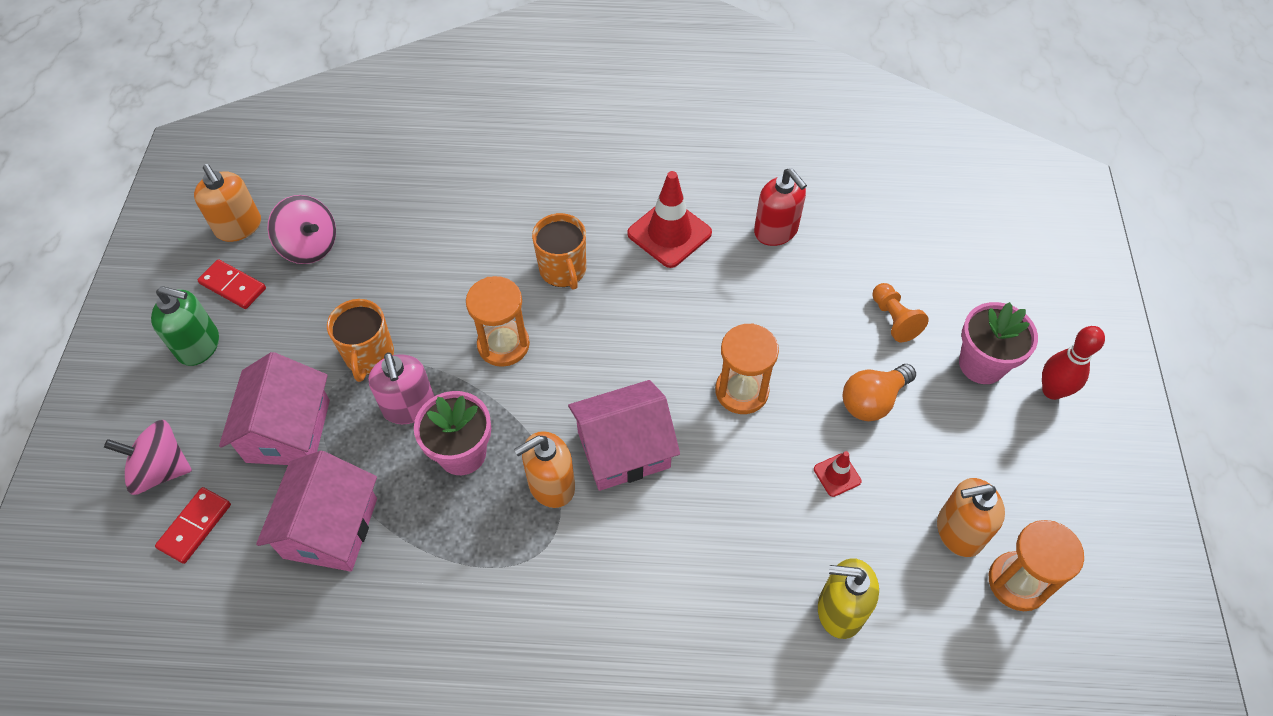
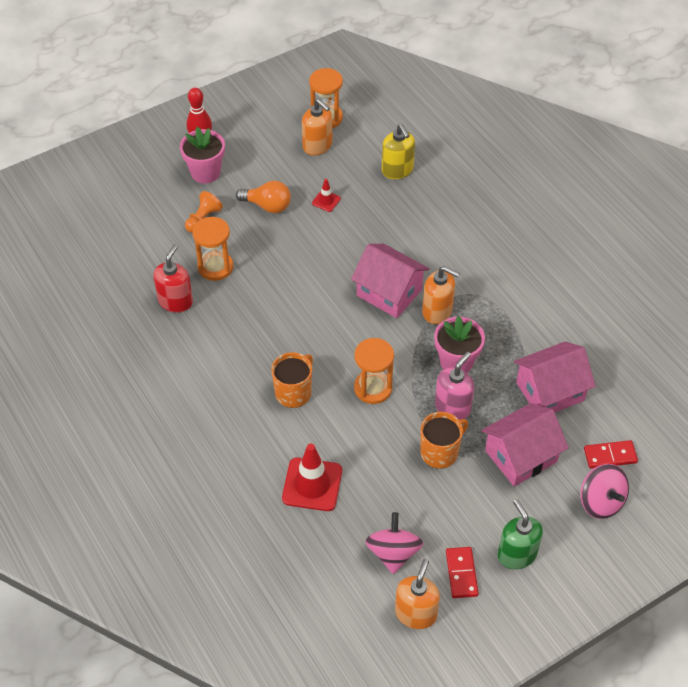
camera: 125 degrees left, 5 degrees down
red traffic cone [627,171,712,268] -> red traffic cone moved to [282,443,342,511]
orange hourglass [715,323,779,414] -> orange hourglass moved to [193,216,233,281]

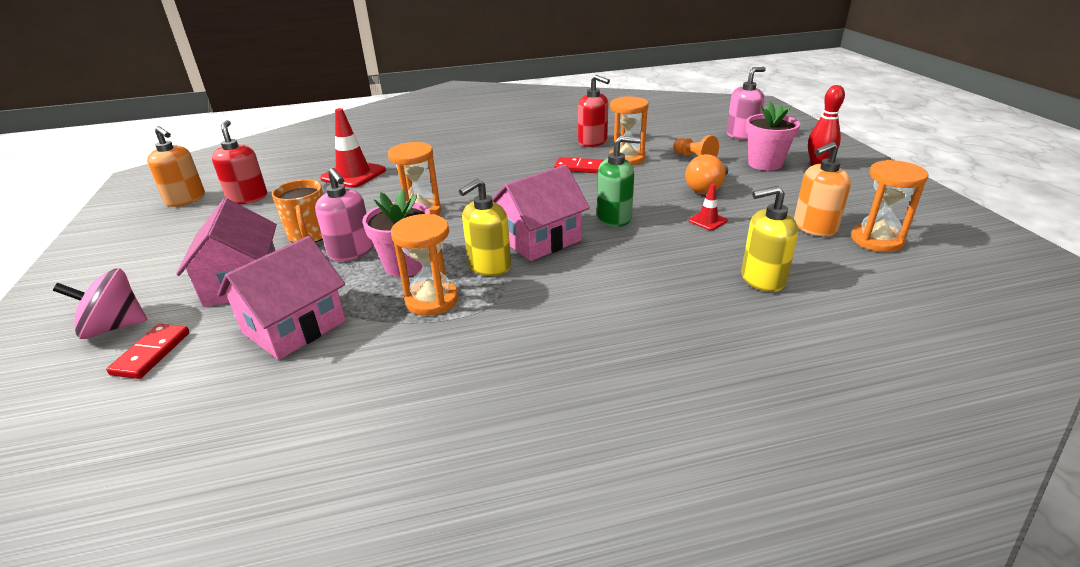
camera: 110 degrees right, 20 degrees down
orange mug [271,352,313,408] -> none
pink spinning top [365,512,423,574] -> red soap dispenser [212,120,267,204]
orange soap dispenser [422,266,460,324] -> yellow soap dispenser [459,179,511,276]
red domino [446,547,479,598] -> red domino moved to [554,157,603,173]
green soap dispenser [498,499,543,569] -> green soap dispenser moved to [597,136,641,227]
pink house [514,342,596,412] -> pink house turned 45 degrees clockwise [217,236,346,360]
none -> orange hourglass [391,214,458,316]
none -> pink soap dispenser [726,67,766,140]

